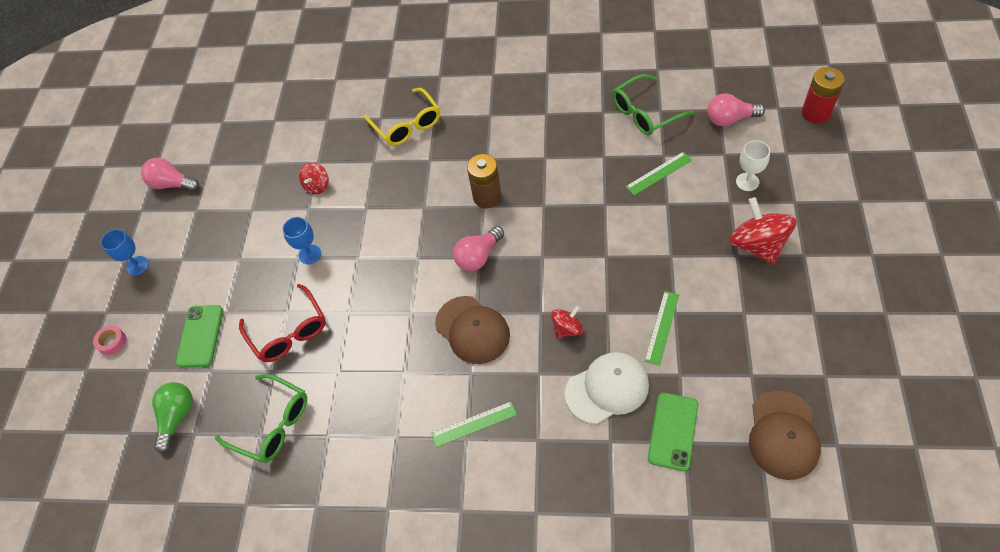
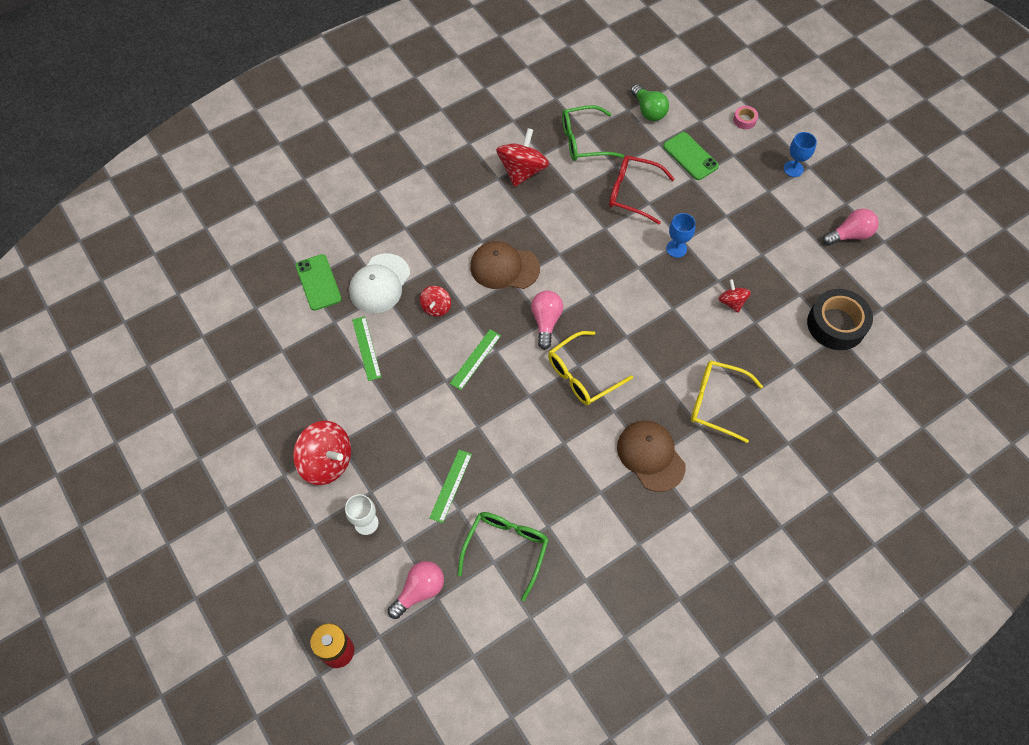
camera: 135 degrees right, 5 degrees up
green ruler [431,401,517,448] -> green ruler moved to [450,329,501,390]
brown battery [467,154,502,208] -> yellow glasses [548,331,633,405]
brown cap [749,391,821,480] -> brown cap moved to [617,420,686,492]
none -> red spinning top [496,128,549,187]
none -> black tape [807,289,873,350]

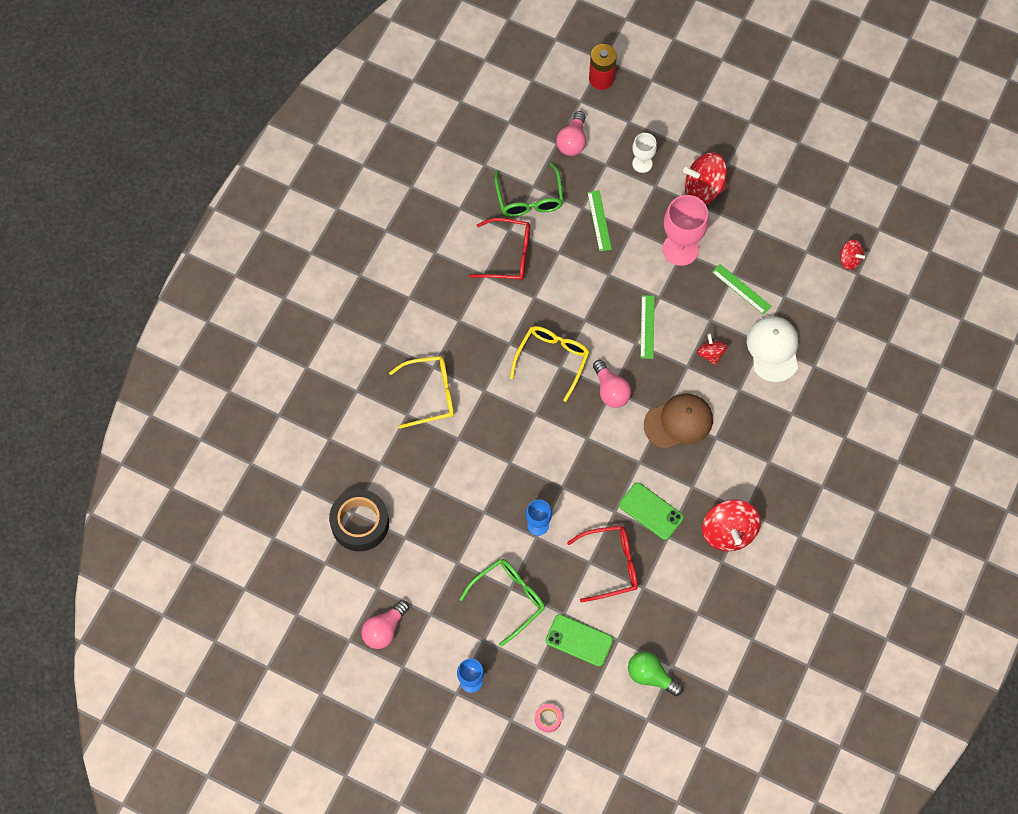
camera: 150 degrees right, 5 degrees up
green phone [296,254,342,311] -> green phone moved to [619,483,684,540]
green glasses [562,105,624,161] -> green glasses moved to [459,558,545,647]
brown cap [617,420,686,492] -> none
red spinning top [719,279,751,313] -> red spinning top moved to [839,239,865,270]
none -> red glasses [469,218,530,281]
none -> pink goblet [663,195,709,266]

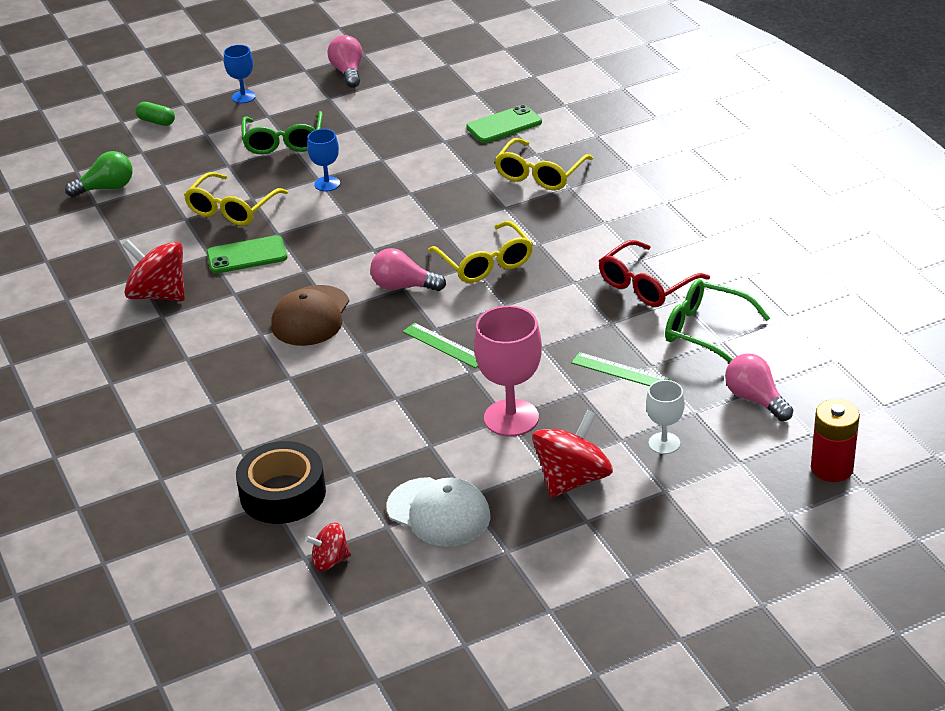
camera: 130 degrees right, 30 degrees down
black tape [329,489,389,551] -> black tape moved to [236,441,326,524]
pink tape [535,704,562,733] -> green capsule [136,102,175,126]
green phone [545,614,613,666] -> green phone moved to [466,105,542,143]
red glasses [567,525,638,602] -> yellow glasses [184,172,288,226]
red spinning top [697,333,728,365] -> none
green ruler [712,264,771,314] -> none
white cap [747,316,798,382] -> white cap moved to [386,477,491,547]

